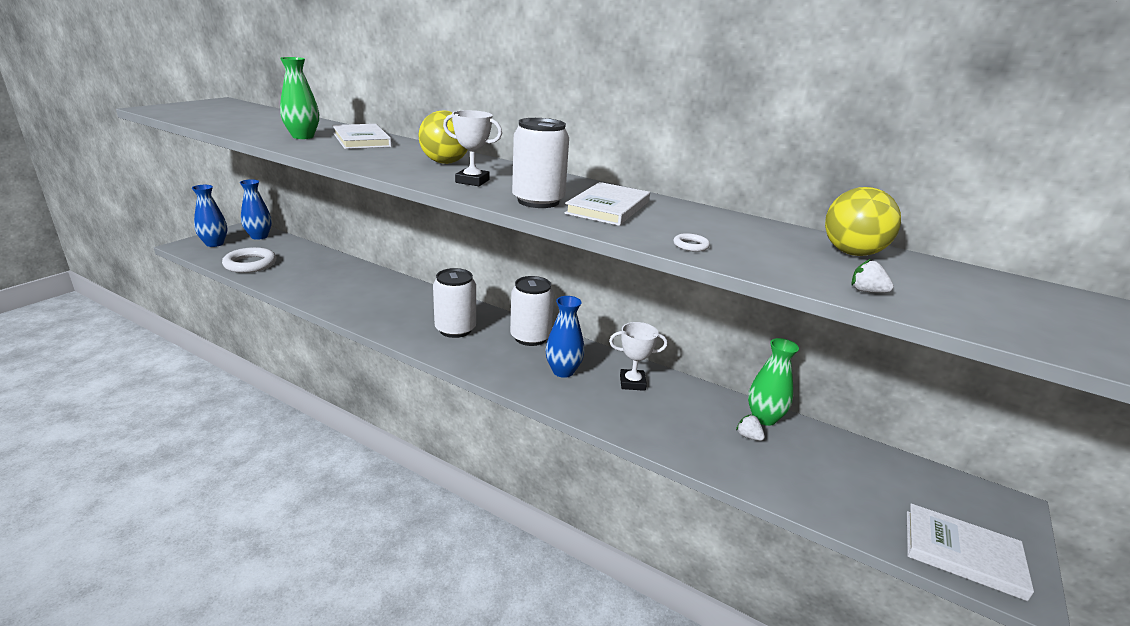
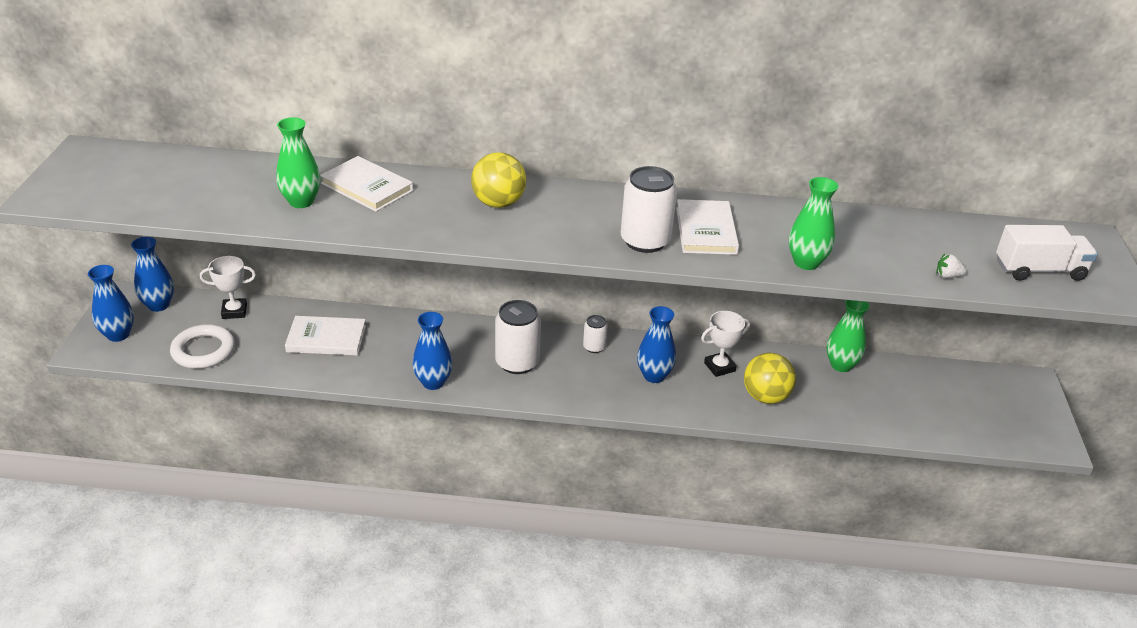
camera: 25 degrees left, 10 degrees up
white trophy [443,110,502,186] -> white trophy moved to [200,256,256,319]
white can [510,276,554,346] -> white can [583,315,608,353], size x0.53
white ring [674,233,710,252] -> green vase [789,177,838,270]
white strawberry [736,415,765,441] -> none
yellow ball [825,187,901,256] -> yellow ball moved to [744,353,796,404]
white book [907,503,1034,601] -> white book moved to [285,316,366,356]
none -> blue vase [412,312,453,390]
none -> white truck [996,225,1098,281]

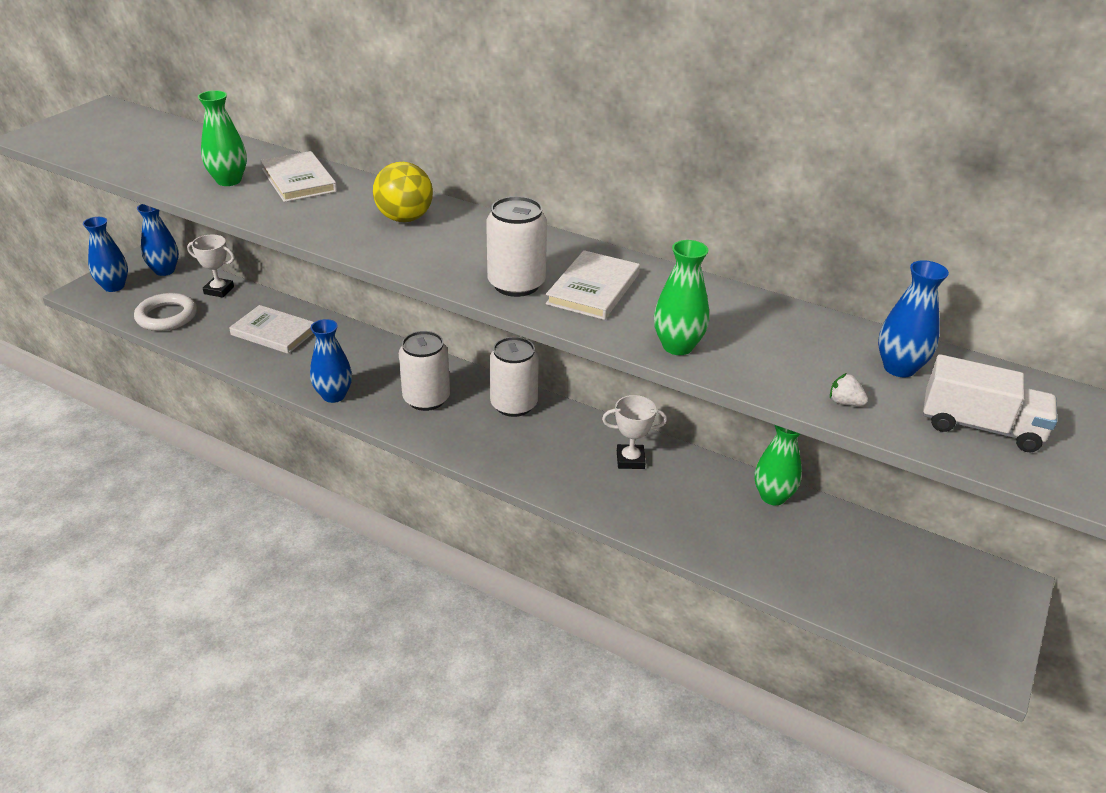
camera: 25 degrees right, 0 degrees up
white can [583,315,608,353] -> white can [489,337,539,417], size x1.88
blue vase [637,306,676,383] -> blue vase moved to [878,260,949,378]
yellow ball [744,353,796,404] -> none

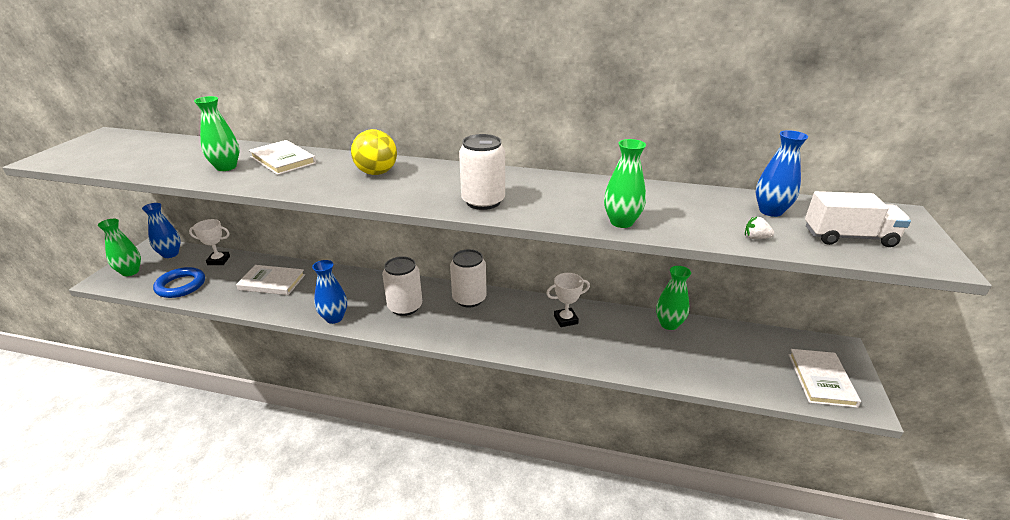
camera: 15 degrees left, 5 degrees down
blue vase [83,217,128,292] -> green vase [98,219,141,276]
white ring [134,293,197,331] -> blue ring [153,267,205,298]
white book [546,250,640,320] -> white book moved to [789,349,861,408]

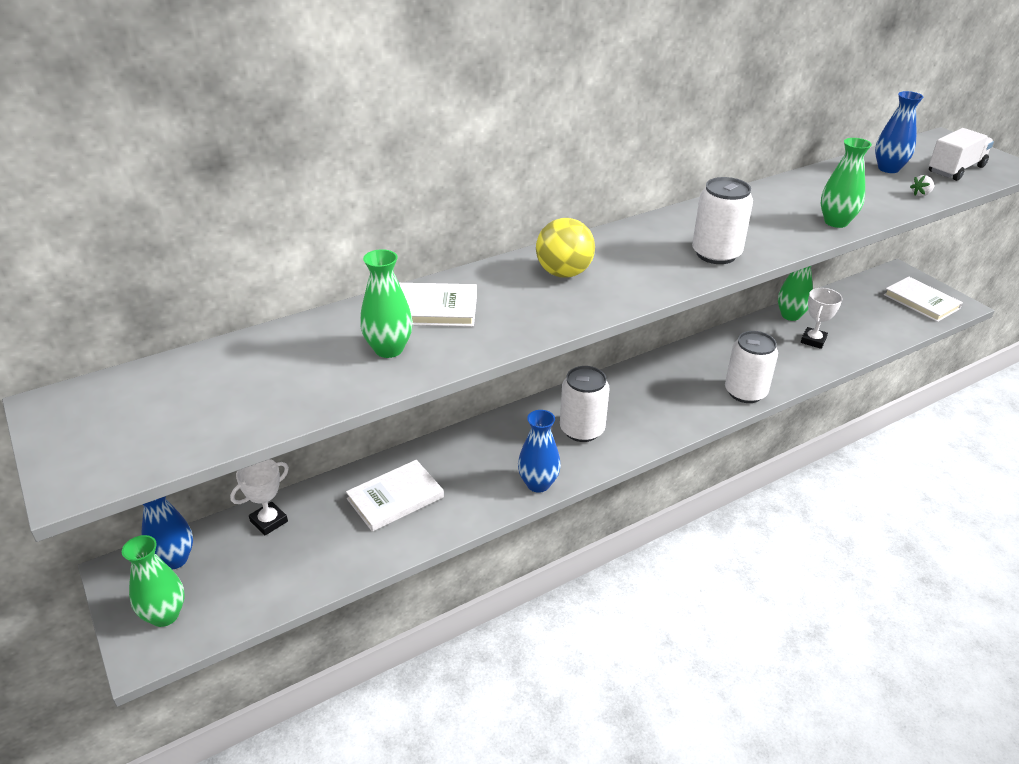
camera: 45 degrees left, 5 degrees up
blue ring [153,267,205,298] -> none
white can [450,249,487,307] -> white can moved to [725,331,778,403]
white trophy [546,273,590,327] -> white trophy moved to [801,288,843,349]

